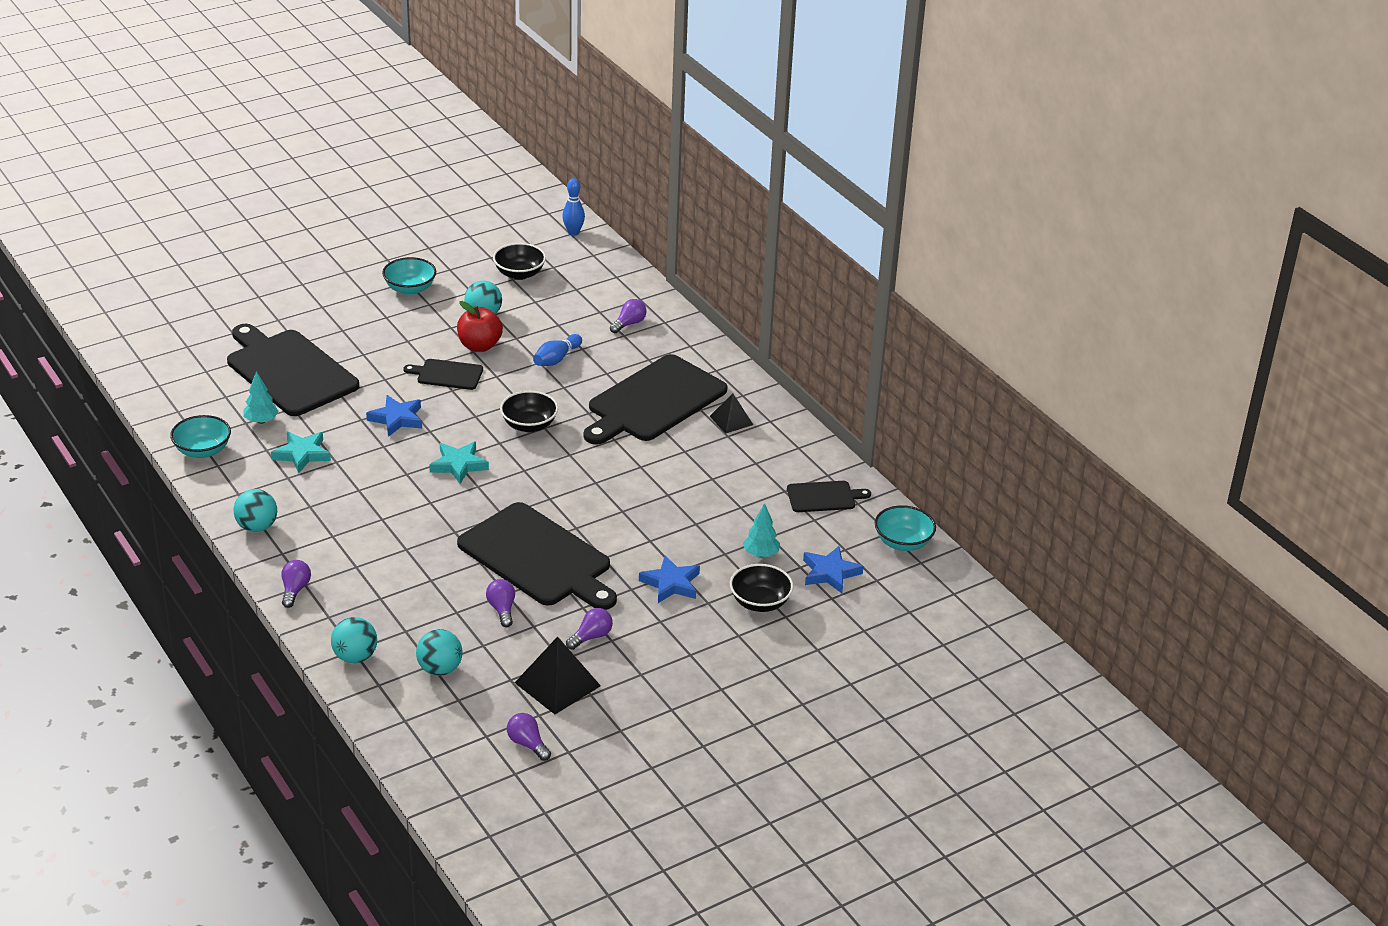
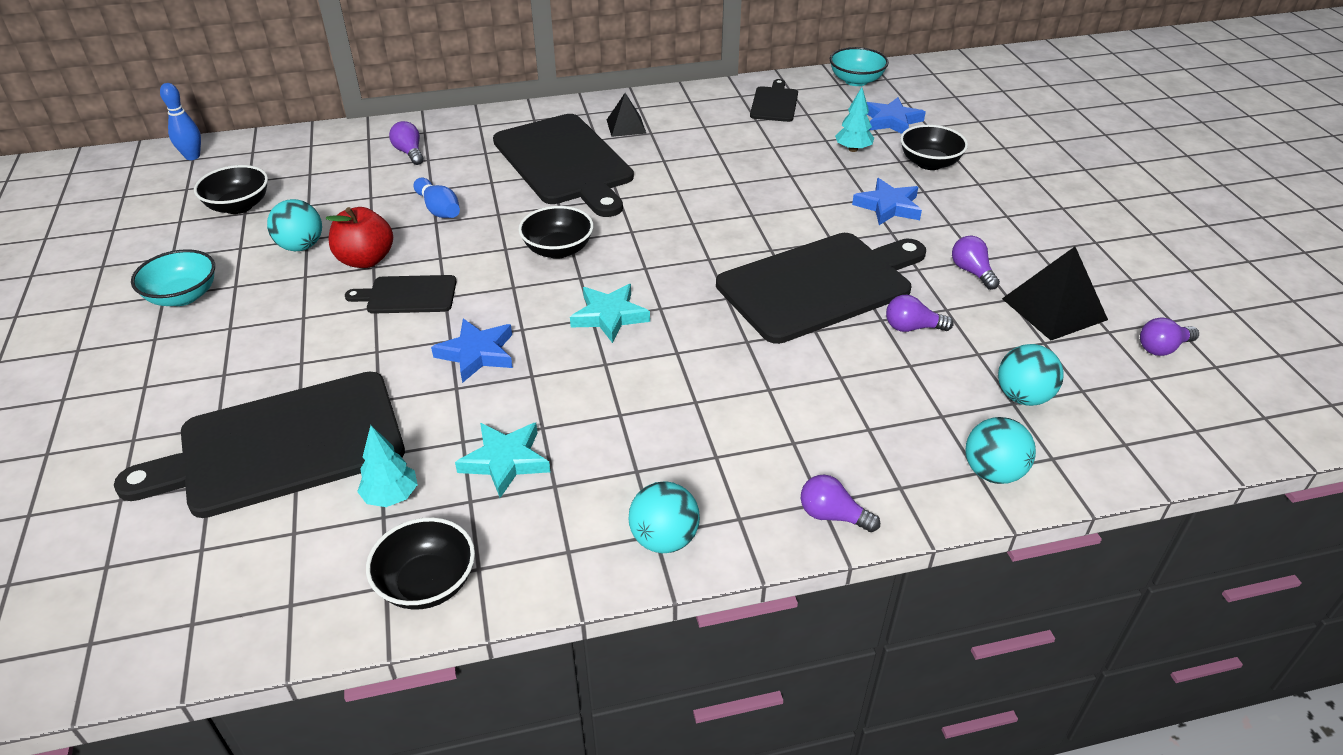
camera: 70 degrees left, 5 degrees up
turquoise bowl [170,415,231,458] -> black bowl [366,518,475,610]
black cutting board [403,359,483,390] -> black cutting board turned 60 degrees clockwise [345,275,457,314]

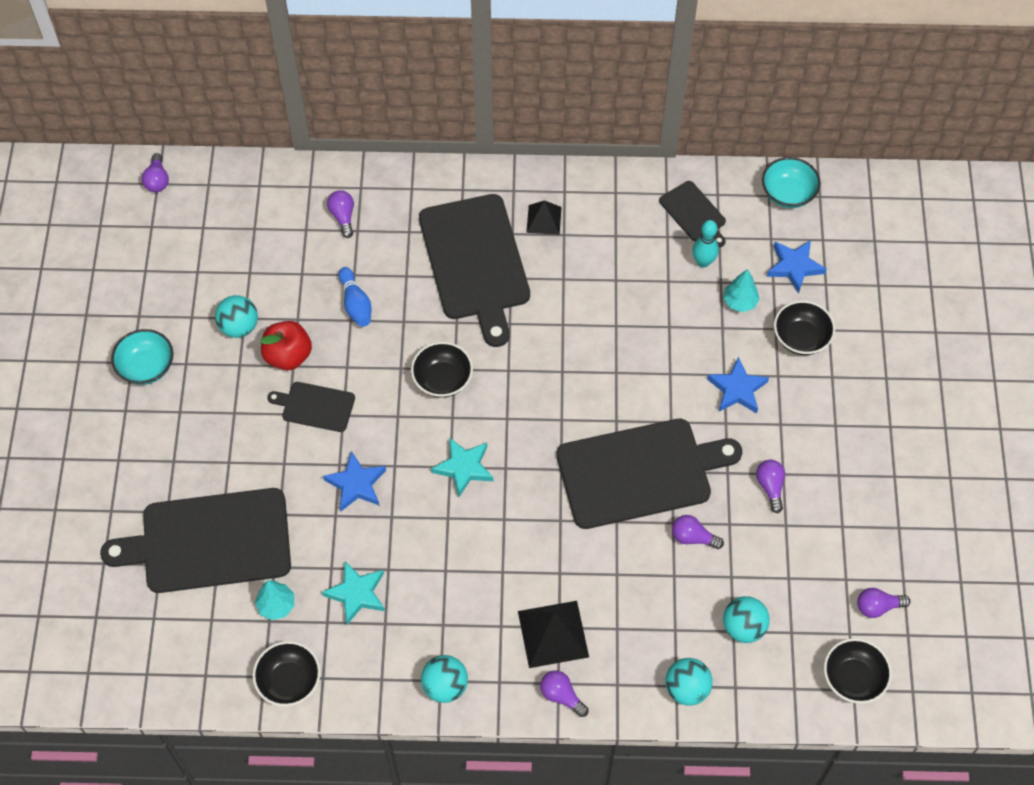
camera: 15 degrees right, 20 degrees up
blue bowling pin [160,83,201,160] -> purple light bulb [142,153,169,192]
black bowl [194,165,268,214] -> black bowl moved to [824,638,892,704]
black cutting board [750,79,798,122] -> black cutting board turned 120 degrees clockwise [659,181,726,247]
black pyramid [1002,247,1108,340] -> black pyramid moved to [518,601,589,668]
none -> turquoise bowling pin [692,220,719,268]

